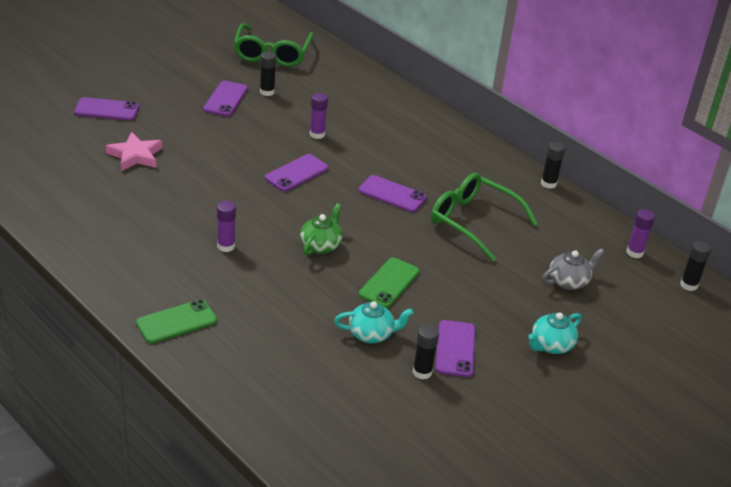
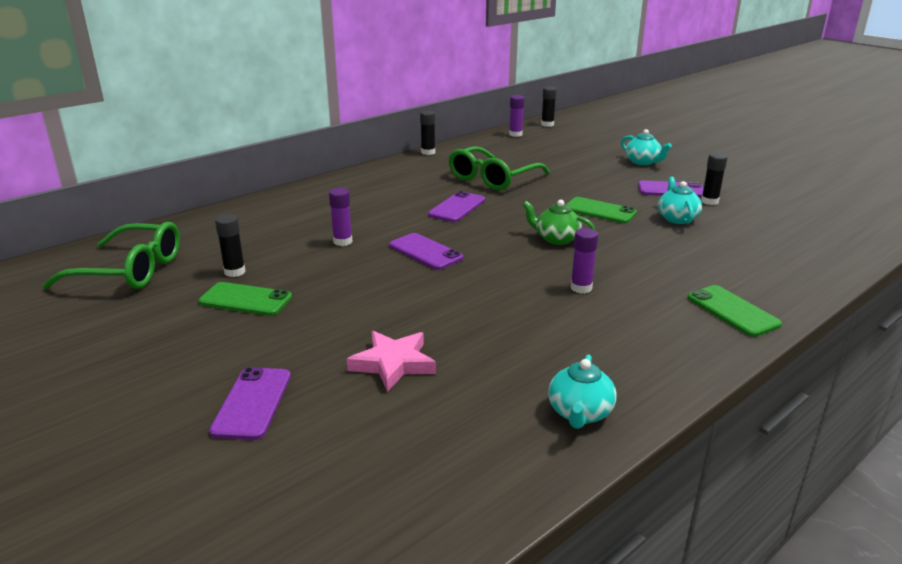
camera: 85 degrees left, 10 degrees down
purple phone [203,81,248,116] -> green phone [198,282,292,316]
grey teapot [542,248,605,290] -> none
none -> turquoise teapot [548,355,617,429]

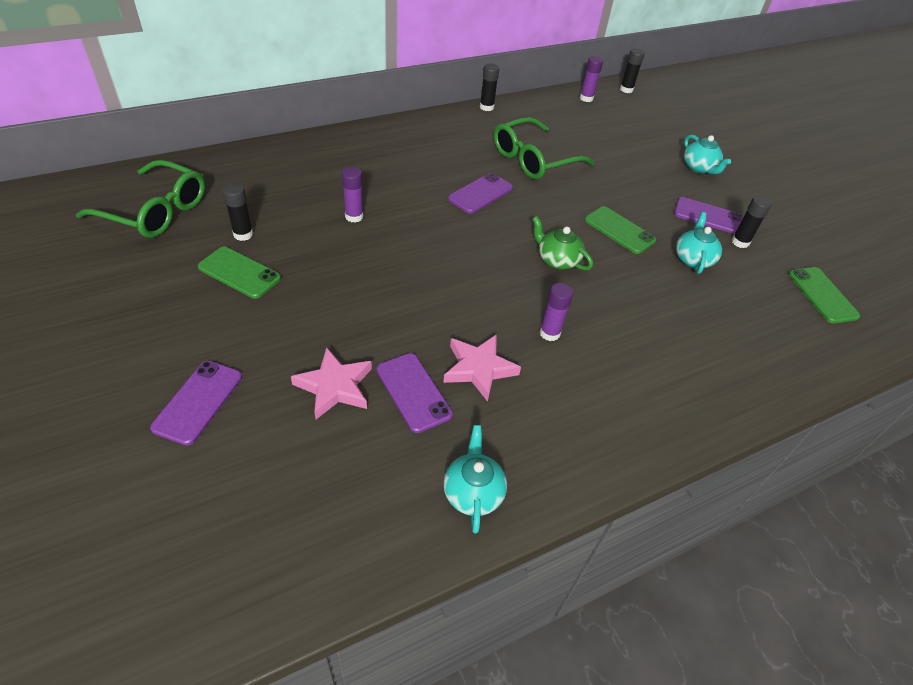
camera: 10 degrees right, 20 degrees up
purple phone [389,233,463,270] -> purple phone moved to [377,353,453,433]
turquoise teapot [548,355,617,429] -> turquoise teapot turned 150 degrees clockwise [443,425,507,533]
green phone [688,285,782,337] -> green phone moved to [788,267,860,323]
none -> pink star [443,334,521,402]

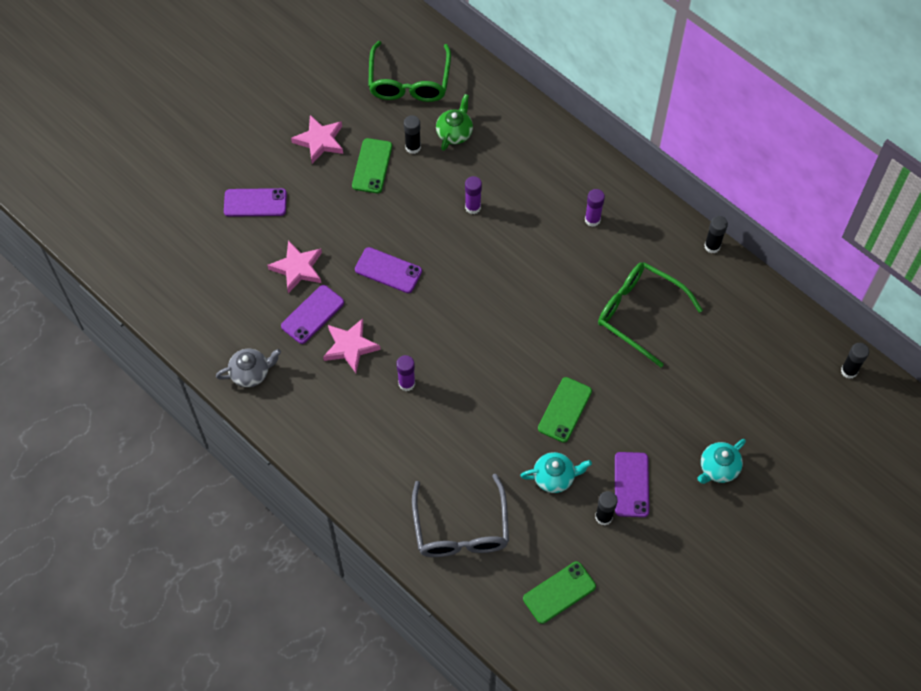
camera: 75 degrees right, 15 degrees up
turquoise teapot [443,425,507,533] -> grey teapot [216,349,281,387]
purple phone [448,173,513,214] -> purple phone moved to [355,247,422,293]
green teapot [532,216,593,270] -> green teapot moved to [436,94,473,151]
purple glue stick [580,56,603,102] -> purple glue stick moved to [585,189,605,227]
none -> pink star [291,115,343,164]
none -> grey glasses [412,474,509,557]

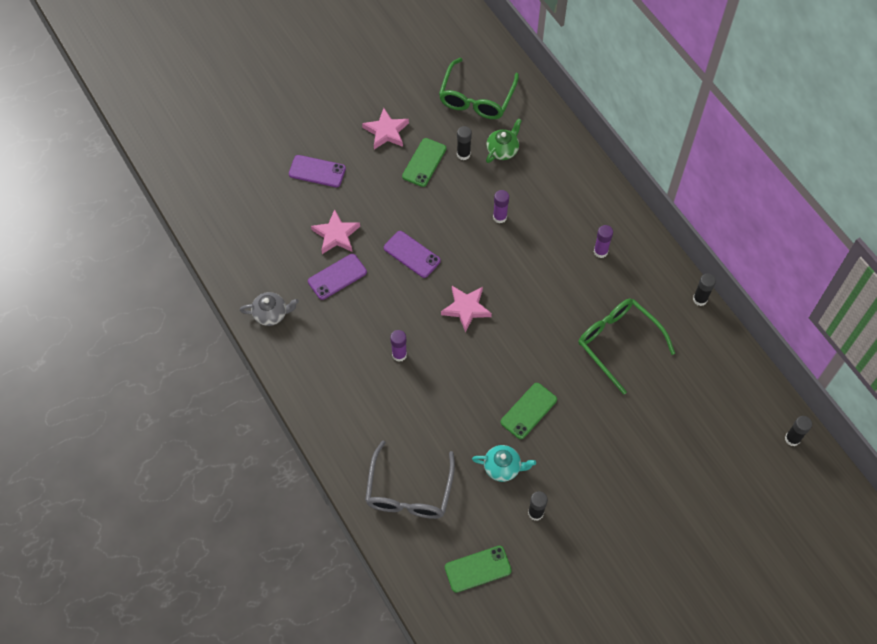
camera: 15 degrees right, 0 degrees up
pink star [323,318,381,373] -> pink star moved to [441,286,492,333]
purple phone [615,452,649,517] -> none
turquoise teapot [697,439,746,484] -> none

